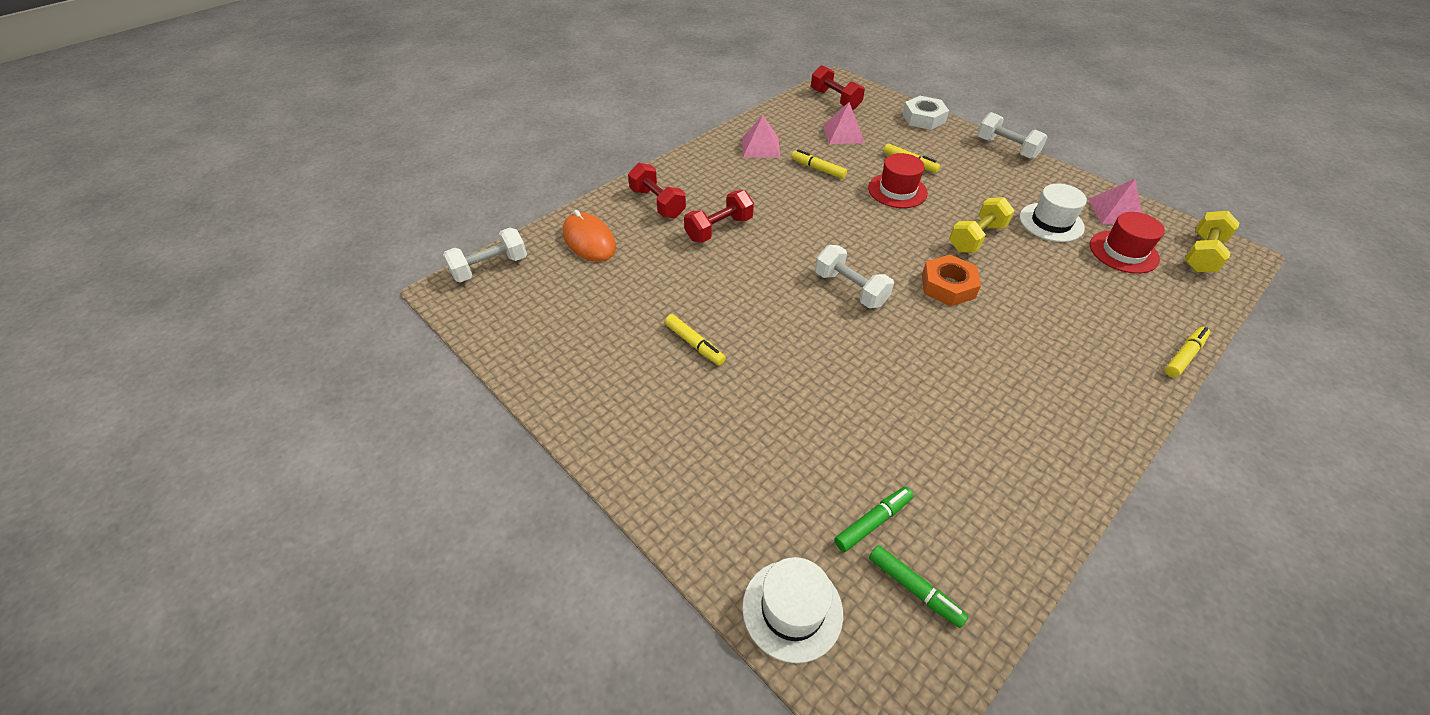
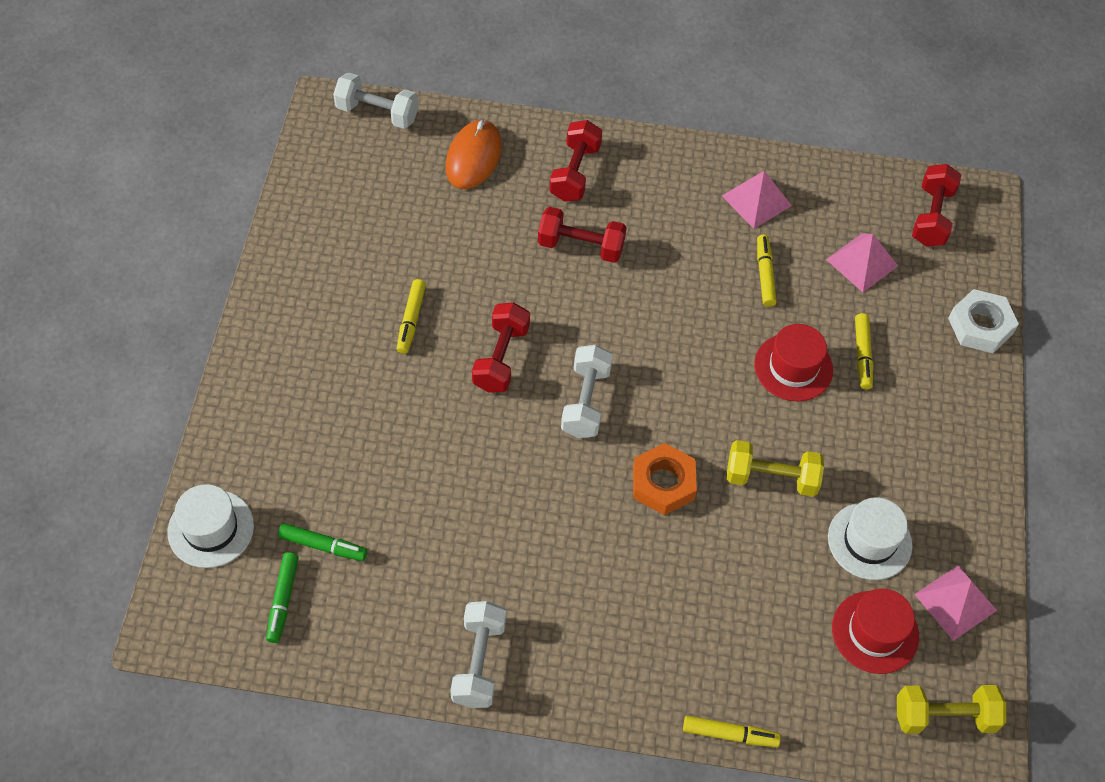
camera: 50 degrees right, 10 degrees up
white dumbbell [977,112,1047,159] -> white dumbbell moved to [450,601,506,708]
none -> red dumbbell [472,302,530,393]

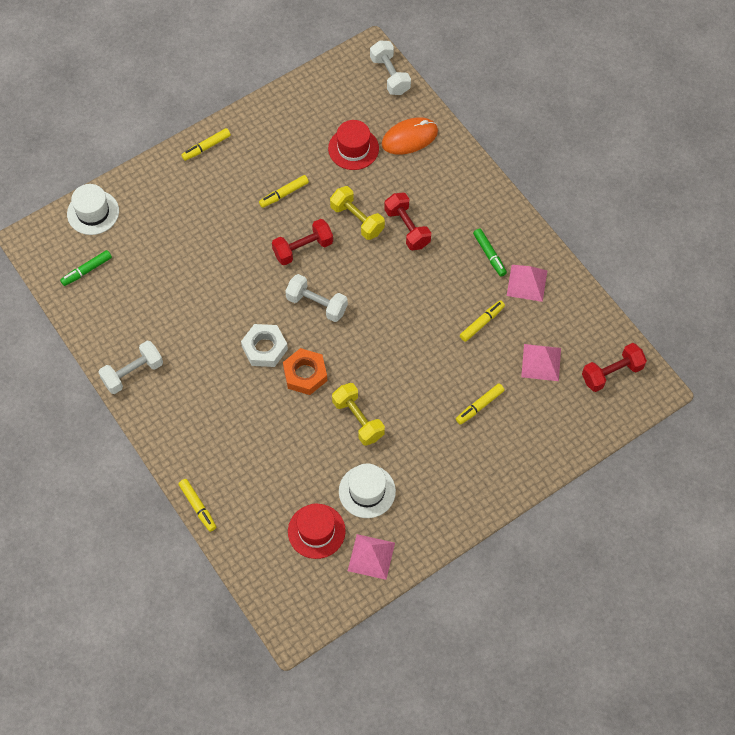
camera: 50 degrees right, 5 degrees up
green marker [278,523,367,561] -> green marker moved to [473,228,507,277]
red dumbbell [549,120,602,202] -> none
white dumbbell [561,345,613,438] -> white dumbbell turned 60 degrees clockwise [285,274,348,322]
red hat [754,324,833,401] -> red hat moved to [328,120,379,170]
yellow dumbbell [897,685,1006,734] -> yellow dumbbell moved to [330,186,385,240]
white nut [948,289,1019,353] -> white nut moved to [241,324,288,367]
none -> yellow marker [181,128,231,161]

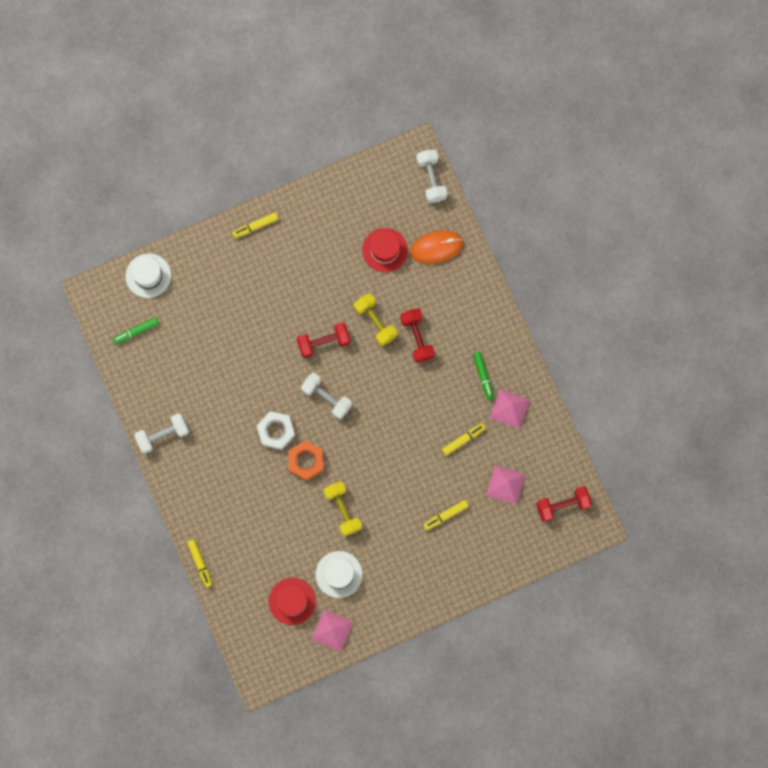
camera: 10 degrees right, 15 degrees up
yellow marker [259,175,309,208] -> none

